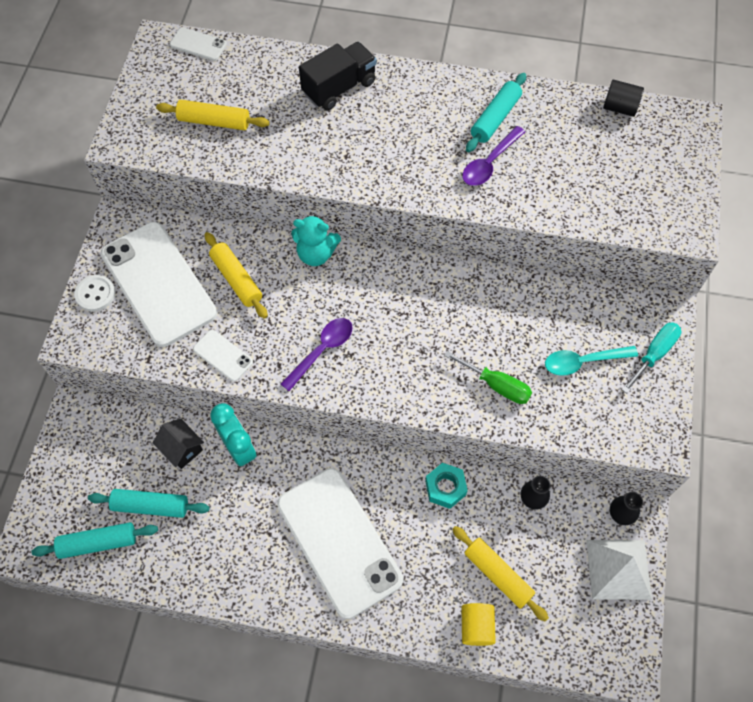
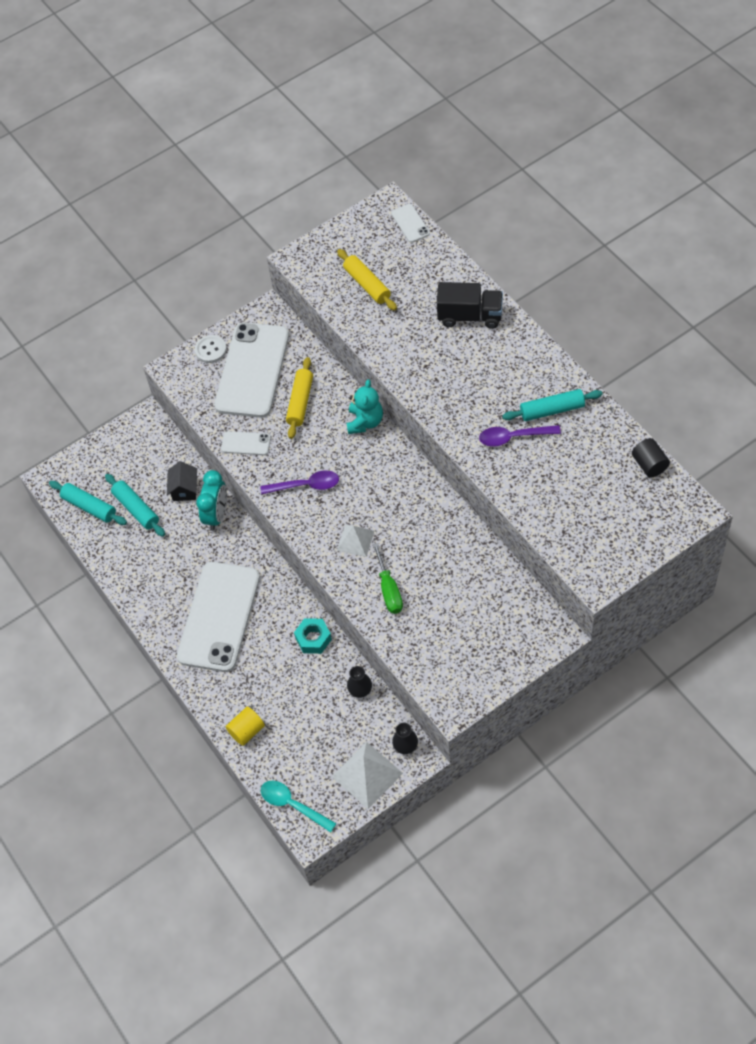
camera: 50 degrees right, 5 degrees down
white phone [193,330,253,382] -> white phone turned 75 degrees counterclockwise [221,431,271,455]
turquoise teddy bear [291,214,341,266] -> turquoise teddy bear turned 135 degrees counterclockwise [347,380,383,434]
yellow rolling pin [452,526,549,622] -> none
turquoise spoon [545,346,638,376] -> turquoise spoon moved to [261,781,337,832]
turquoise screwdriver [622,322,681,393] -> none
none -> white pyramid [337,525,374,557]

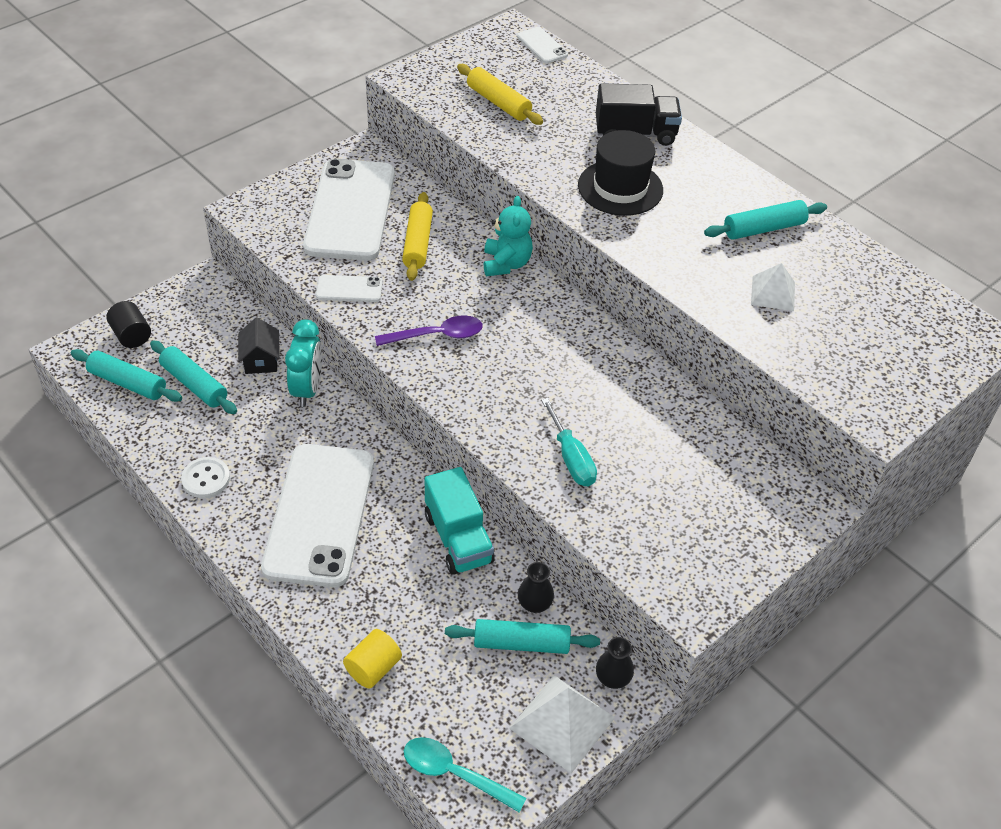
camera: 15 degrees left, 10 degrees down
white button [195,335,227,363] -> white button moved to [181,457,230,498]
turquoise nut [294,618,332,654] -> turquoise truck [425,467,495,575]
white pyramid [337,525,374,557] -> white pyramid moved to [751,263,795,311]
green screwdriver [373,543,403,614] -> turquoise screwdriver [541,398,597,486]
purple spoon [479,425,561,447] -> none
black cylinder [632,438,670,477] -> black cylinder moved to [107,301,151,348]
none -> turquoise rolling pin [445,619,600,654]
none -> black hat [578,130,663,216]

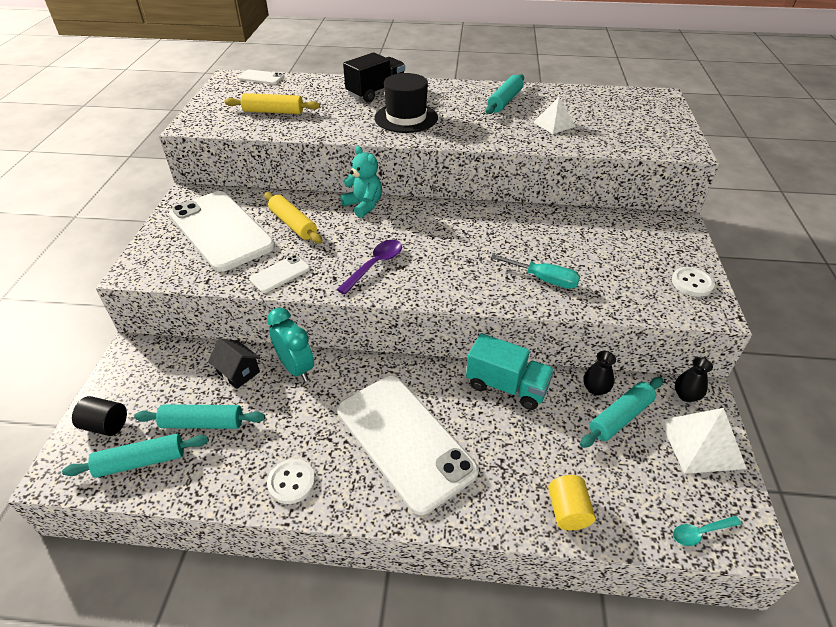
camera: 40 degrees left, 5 degrees down
turquoise spoon [404,737,526,812] -> turquoise spoon [673,516,742,546], size x0.65
none -> white button [672,267,715,297]

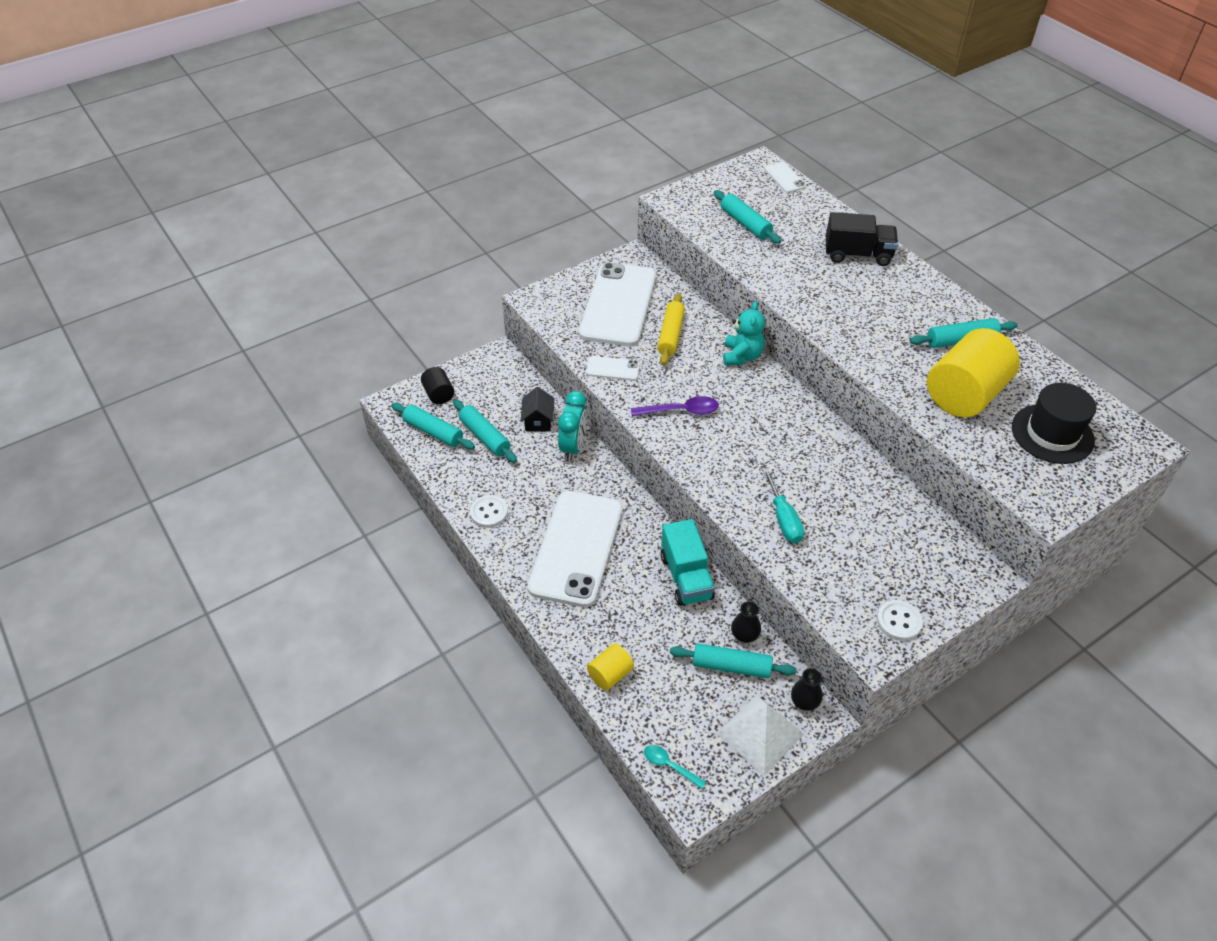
camera: 50 degrees right, 5 degrees up
yellow rolling pin [225,93,320,114] -> turquoise rolling pin [714,190,781,244]
black hat [375,73,438,133] -> black hat moved to [1012,383,1096,464]
white pyramid [533,97,576,134] -> yellow cylinder [927,328,1020,418]

